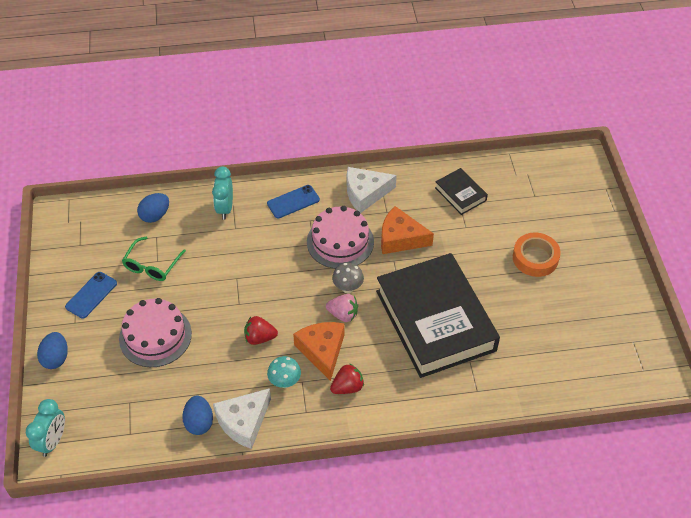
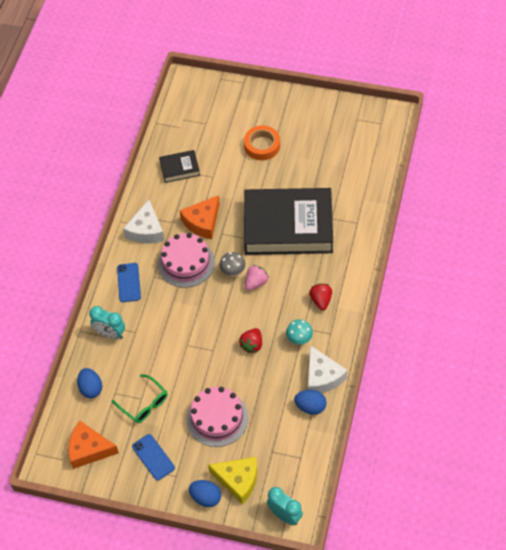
camera: 65 degrees left, 5 degrees up
orange cheese [293,322,345,381] -> orange cheese moved to [68,421,119,469]
none -> yellow cheese [208,457,257,505]

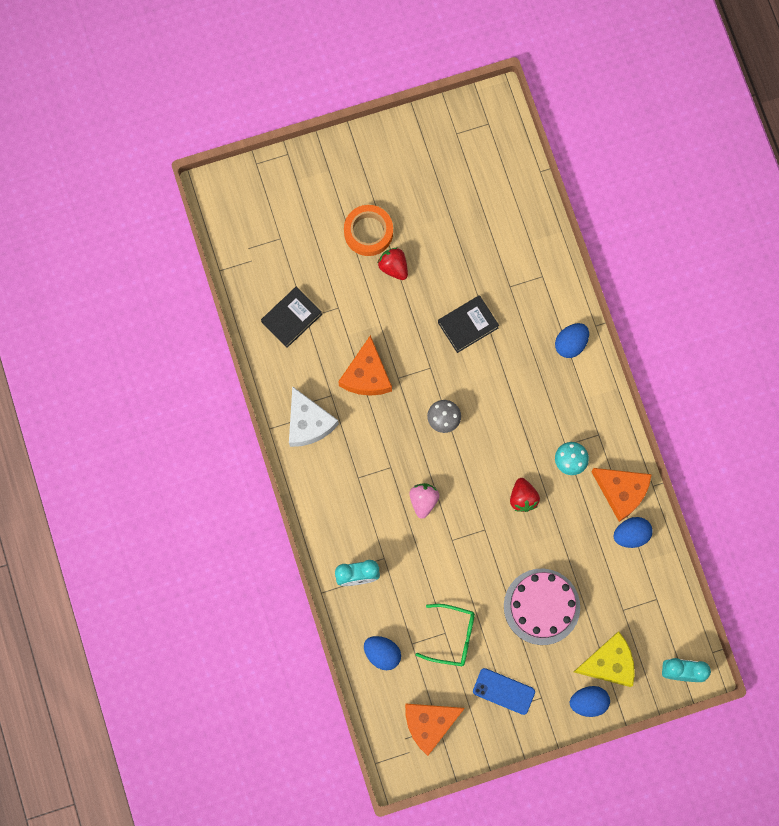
camera: 35 degrees left, 20 degrees up
blue phone [117,263,141,302] -> none
pink cake [158,233,215,288] -> none
black book [244,188,333,255] -> black book [438,295,499,353], size x0.43
pink strawberry [245,265,269,291] -> pink strawberry moved to [409,483,440,519]
white cheese [308,345,348,393] -> orange cheese [591,468,652,522]
red strawberry [309,284,332,310] -> red strawberry moved to [378,248,408,280]
none -> blue egg [555,323,589,358]

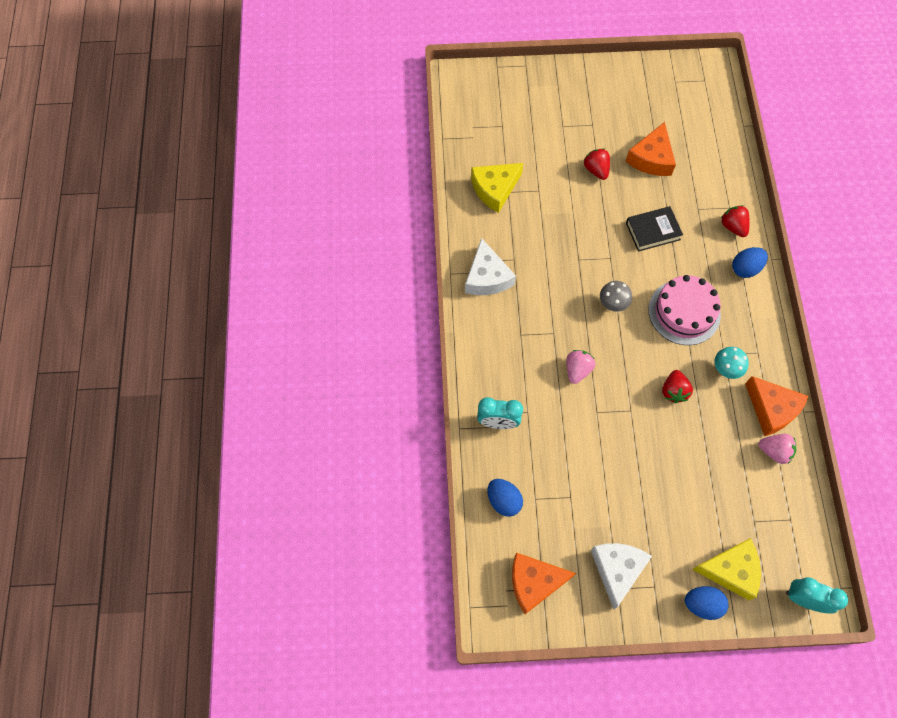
camera: 15 degrees right, 10 degrees down
black book [261,287,322,348] -> yellow cheese [471,163,523,213]
orange cheese [338,335,392,396] -> orange cheese moved to [625,122,676,176]
orange tape [344,205,393,256] -> none
green glasses [416,604,475,666] -> none
blue phone [473,668,535,715] -> white cheese [591,543,652,610]
pink cake [504,569,580,645] -> pink cake moved to [649,275,721,345]
blue egg [613,517,653,548] -> pink strawberry [759,434,796,464]
none -> red strawberry [721,205,750,237]

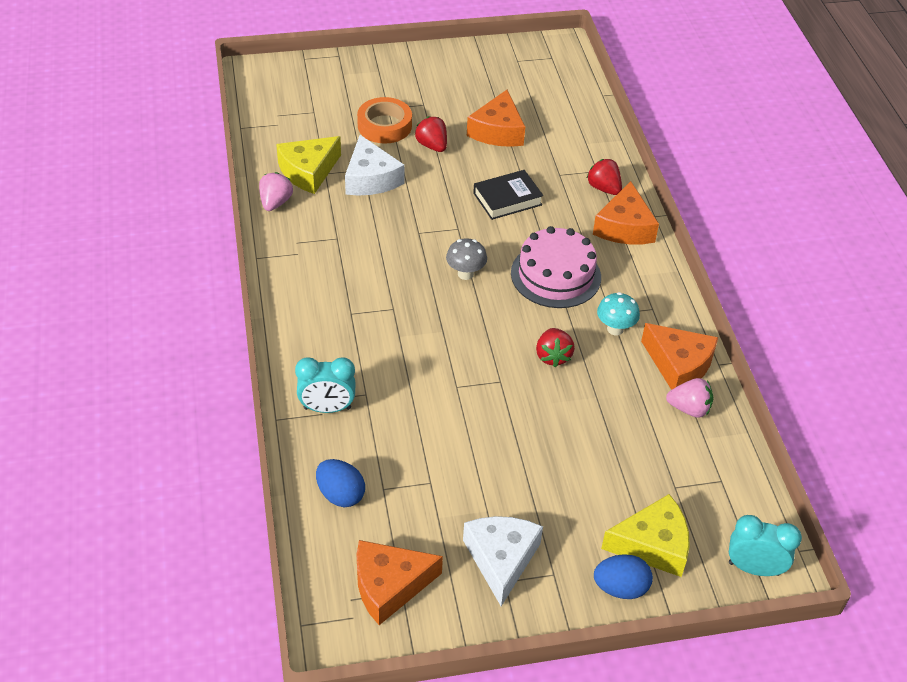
camera: 10 degrees left, 20 degrees down
white cheese [465,238,516,295] -> white cheese moved to [345,135,405,196]
pink strawberry [567,350,595,384] -> pink strawberry moved to [259,172,293,211]
blue egg [732,247,768,278] -> orange cheese [593,181,659,244]
none -> orange tape [357,97,412,144]

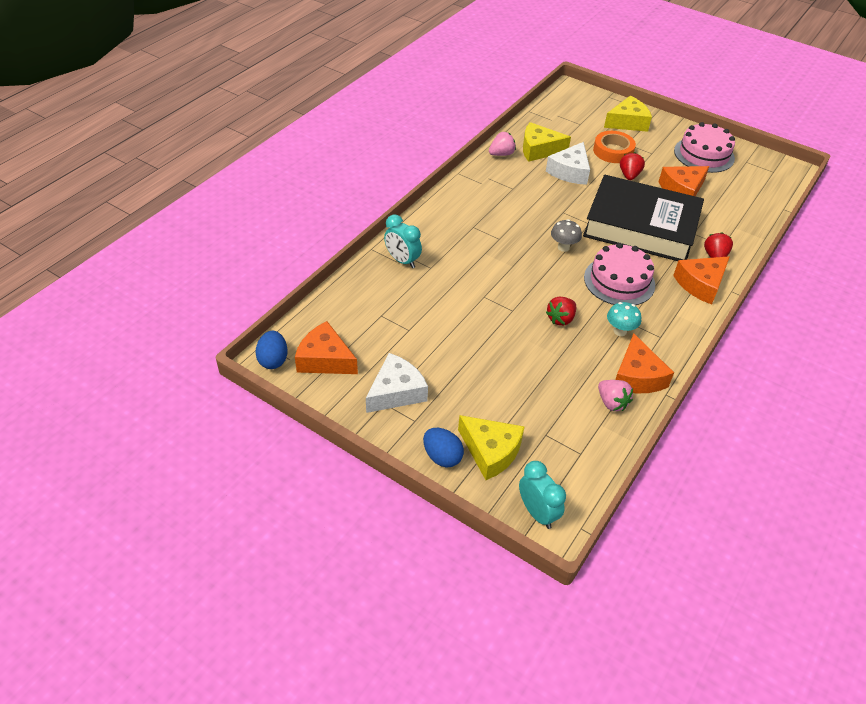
camera: 45 degrees right, 0 degrees up
blue egg [316,459,365,507] -> blue egg moved to [255,331,288,369]
black book [473,170,543,220] -> black book [583,175,704,261], size x2.33
none -> yellow cheese [604,96,652,132]
none -> pink cake [674,122,735,173]

